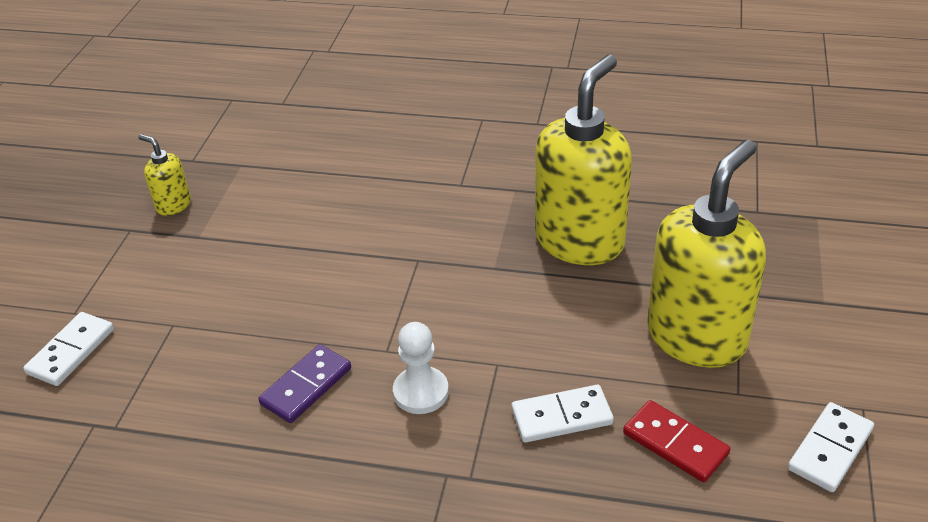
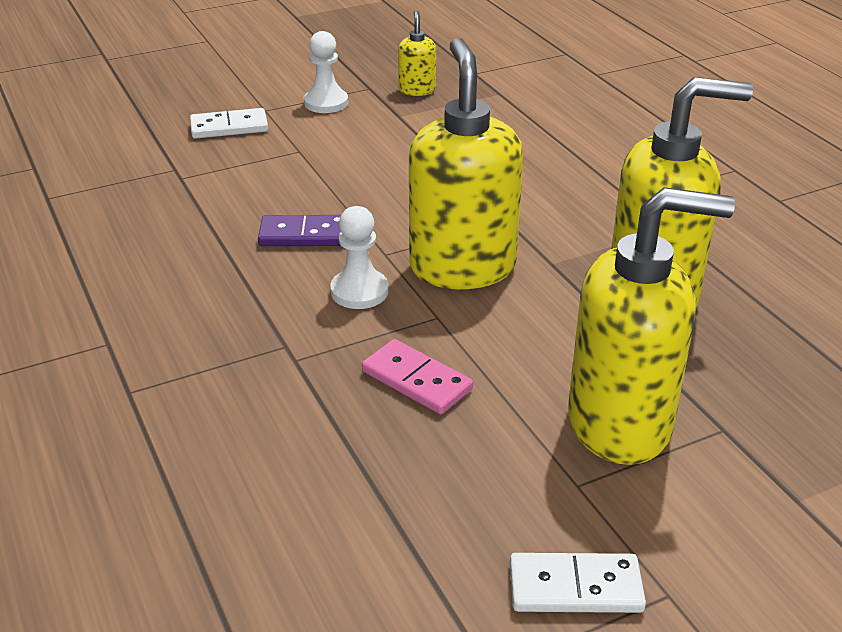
camera: 50 degrees right, 5 degrees down
white domino [511,385,614,443] -> pink domino [362,339,473,414]
red domino [623,400,730,482] -> none
none -> white pawn [304,31,348,113]
none -> yellow soap dispenser [409,38,523,289]

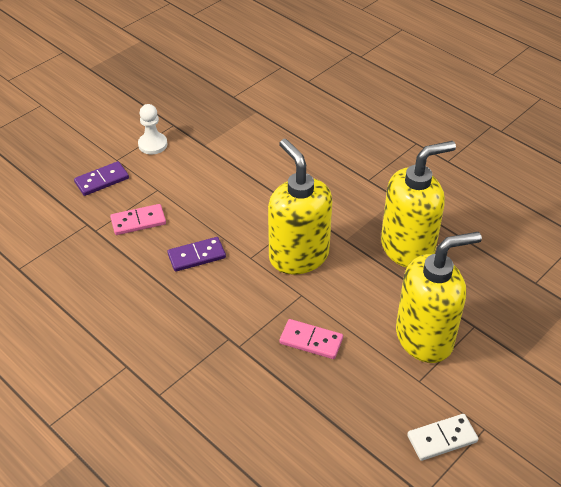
camera: 20 degrees left, 10 degrees up
white domino [190,108,268,139] -> purple domino [74,161,129,196]
white pawn [330,206,388,309] -> none
yellow soap dispenser [398,10,436,96] -> none
none -> pink domino [110,204,166,235]

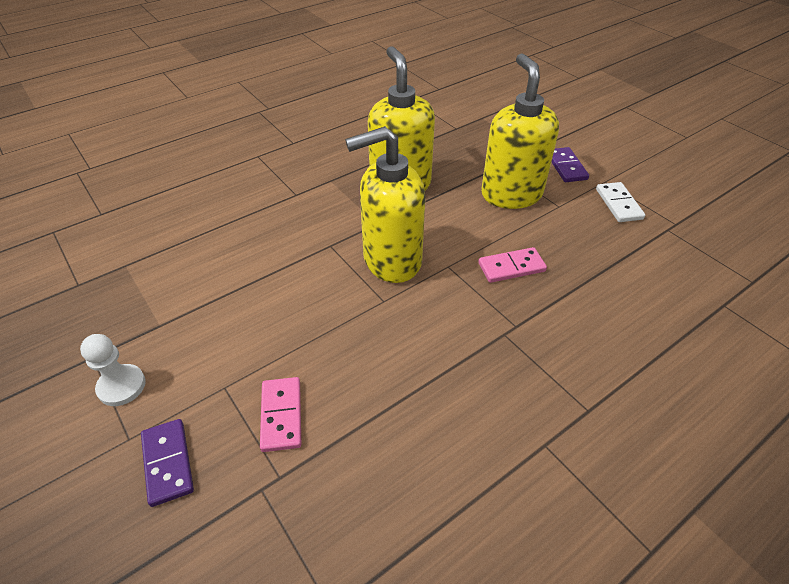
camera: 80 degrees left, 0 degrees up
purple domino [167,237,226,272] -> purple domino moved to [551,147,589,182]
pink domino [279,319,343,359] -> pink domino turned 45 degrees clockwise [478,247,547,283]

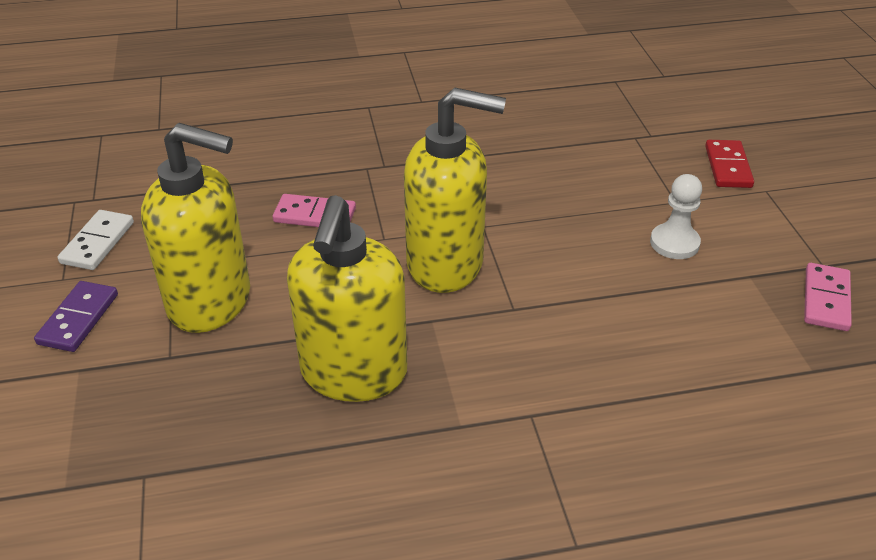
camera: 155 degrees left, 5 degrees down
white pawn [80,334,146,406] -> white pawn moved to [650,174,702,259]
purple domino [141,419,194,507] -> red domino [705,140,754,188]
pink domino [260,377,301,452] -> pink domino moved to [804,263,852,331]
yellow soap dispenser [481,53,559,209] -> yellow soap dispenser turned 90 degrees counterclockwise [141,123,250,333]

